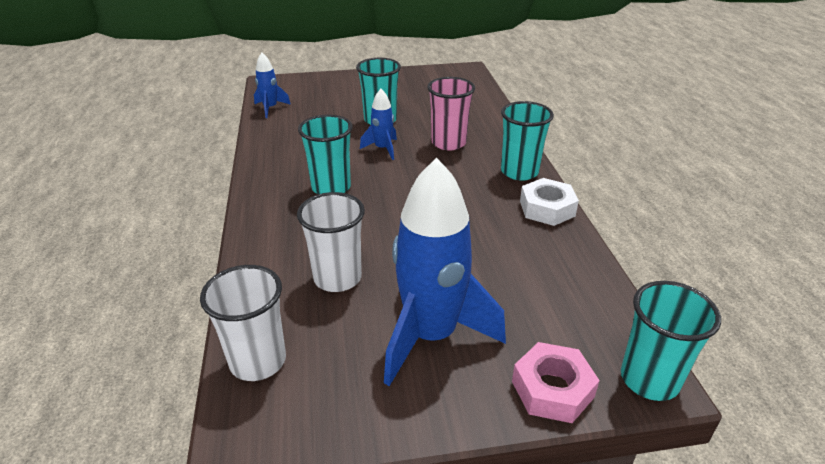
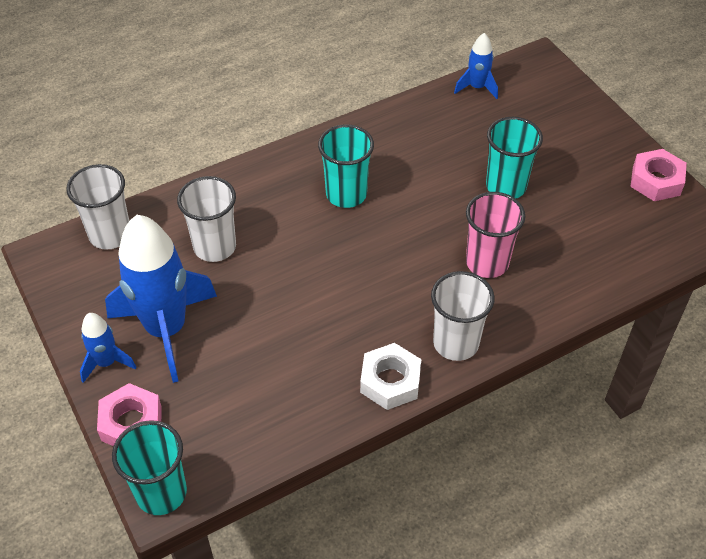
camera: 70 degrees right, 15 degrees up
blue rocket [360,89,397,160] -> blue rocket moved to [80,313,136,383]
turquoise cup [501,101,554,181] -> white cup [431,271,495,361]
none -> pink nut [630,149,687,201]

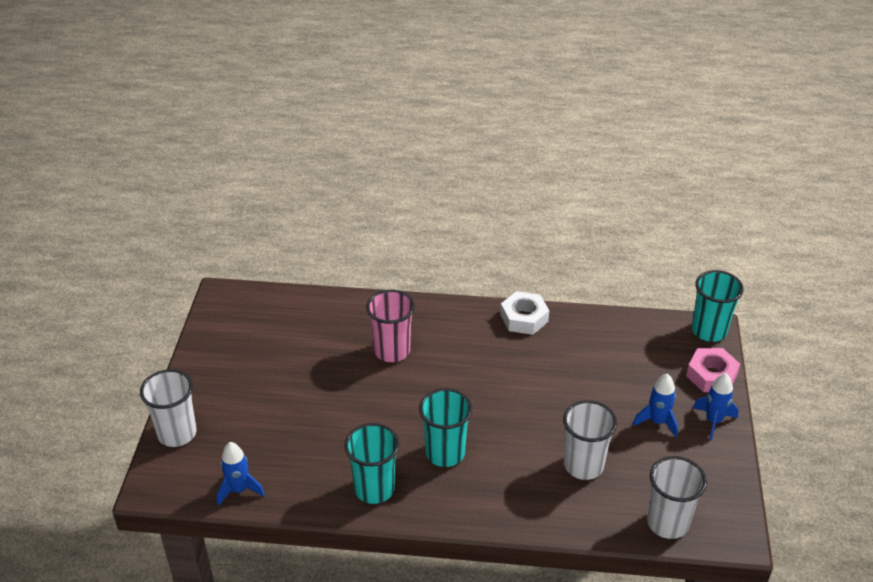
camera: 145 degrees left, 10 degrees down
blue rocket [105,215,217,383] -> blue rocket [633,374,678,437], size x0.48
white cup [431,271,495,361] -> white cup moved to [140,369,197,447]
turquoise cup [486,117,543,199] -> turquoise cup moved to [344,423,399,504]
pink nut [630,149,687,201] -> none

